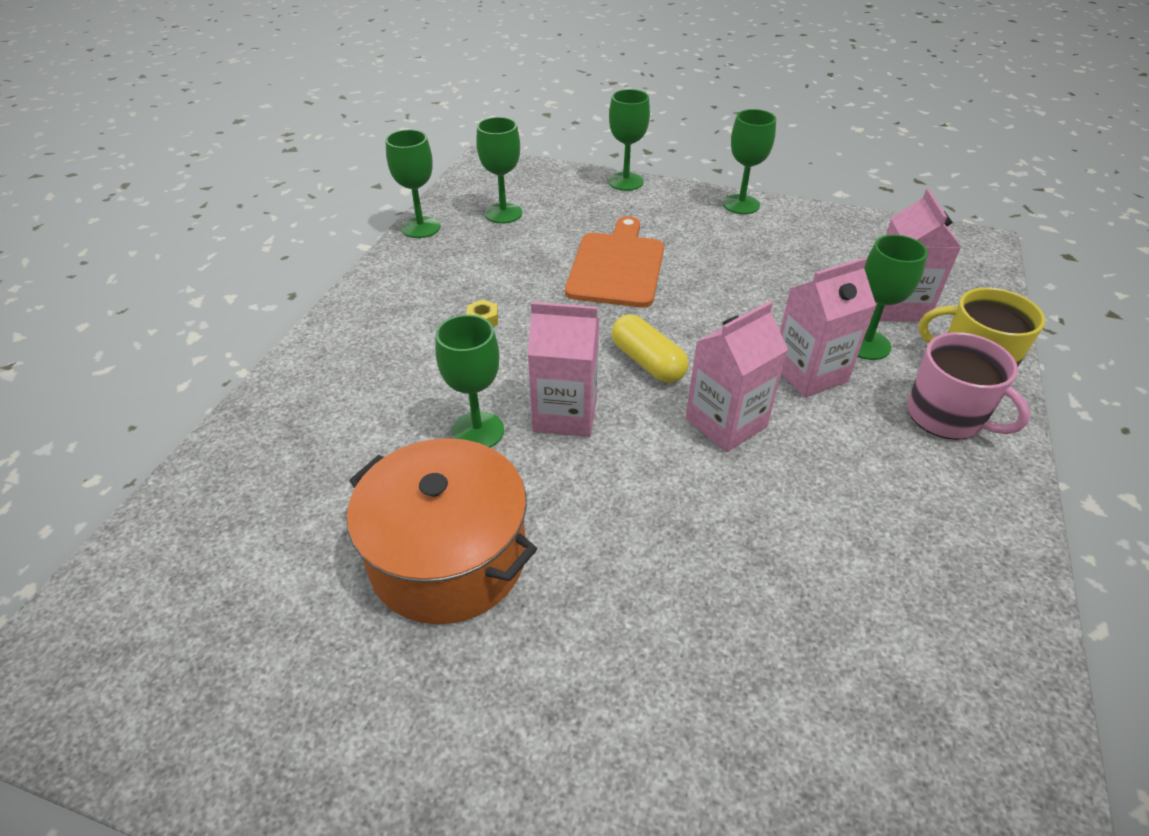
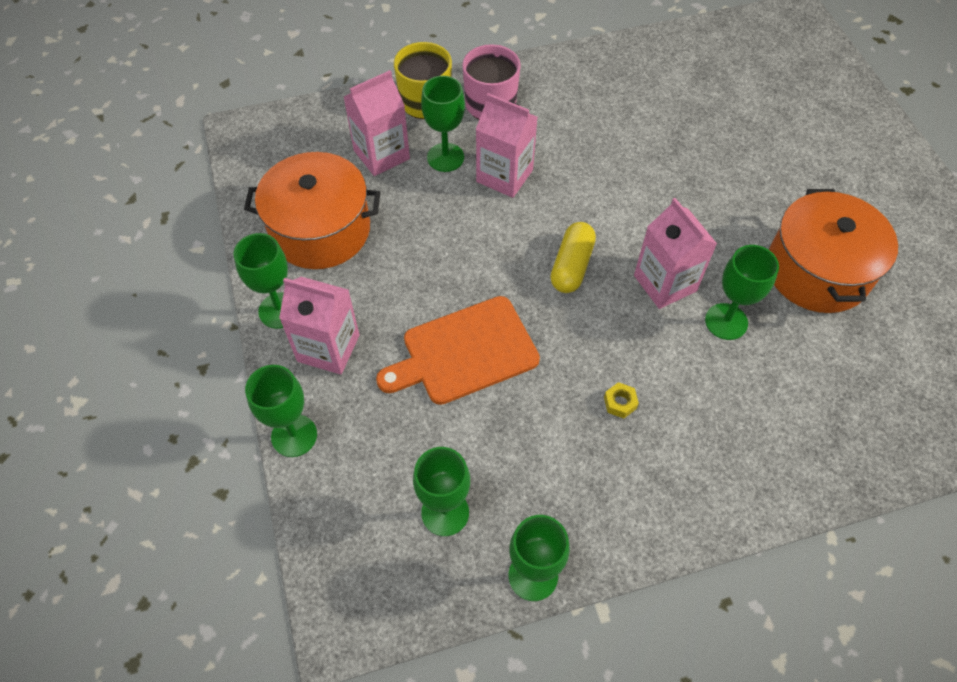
camera: 125 degrees left, 15 degrees up
pink carton [686,301,788,452] -> pink carton moved to [279,277,359,375]
none -> orange pot [244,152,380,269]

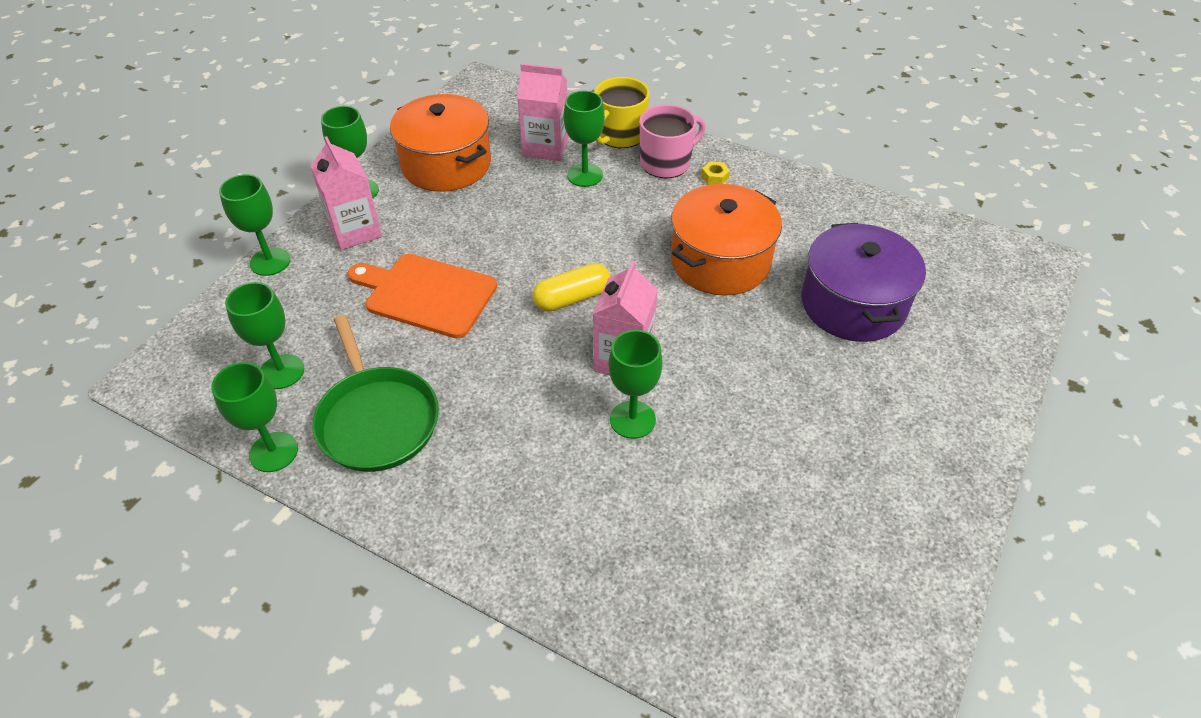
camera: 45 degrees right, 10 degrees down
pink carton [476,93,538,198] -> none
yellow nut [604,382,639,418] -> yellow nut moved to [701,161,730,185]
orange pot [769,189,898,313] -> orange pot moved to [671,184,782,296]
none -> green pan [312,315,439,472]
none -> purple pot [801,223,926,342]

